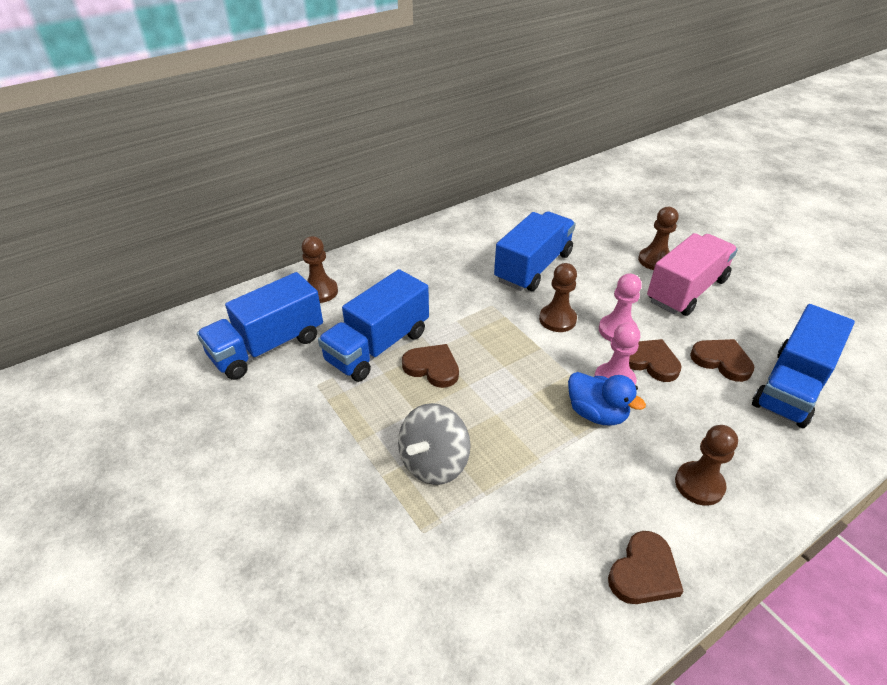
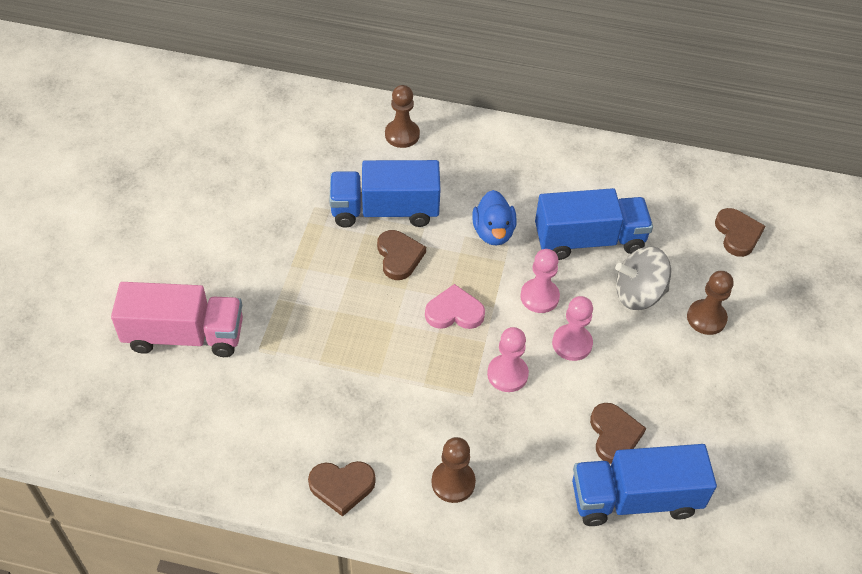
camera: 45 degrees right, 10 degrees up
blue truck [197,272,323,380] -> none
grey spinning top [398,403,471,485] -> grey spinning top moved to [615,246,671,310]
brown pawn [539,263,577,332] -> pink pawn [520,249,560,313]
blue duck [568,372,646,426] -> blue duck moved to [472,190,517,246]
brown heart [629,339,682,382] -> brown heart moved to [715,208,765,257]
pink truck [647,233,738,316] -> pink truck moved to [111,282,243,357]
none -> pink heart [425,284,485,329]

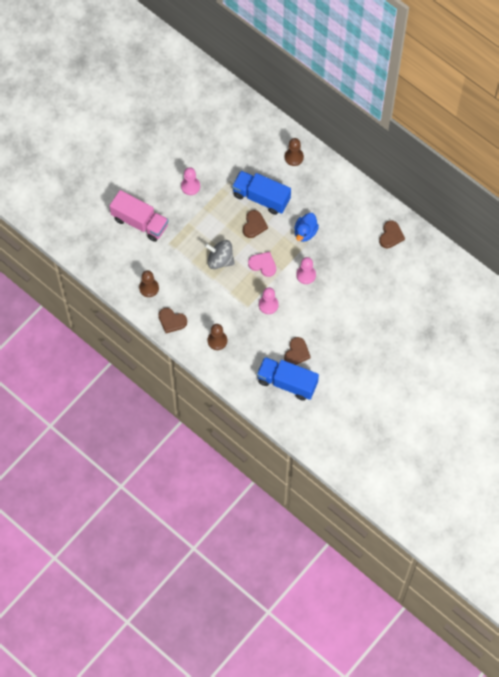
camera: 30 degrees right, 15 degrees up
blue truck [535,188,653,260] -> none
pink pawn [552,296,593,361] -> pink pawn moved to [181,167,200,195]
grey spinning top [615,246,671,310] -> grey spinning top moved to [205,240,235,269]
brown pawn [687,271,734,335] -> brown pawn moved to [139,270,159,297]
brown heart [715,208,765,257] -> brown heart moved to [379,220,405,248]

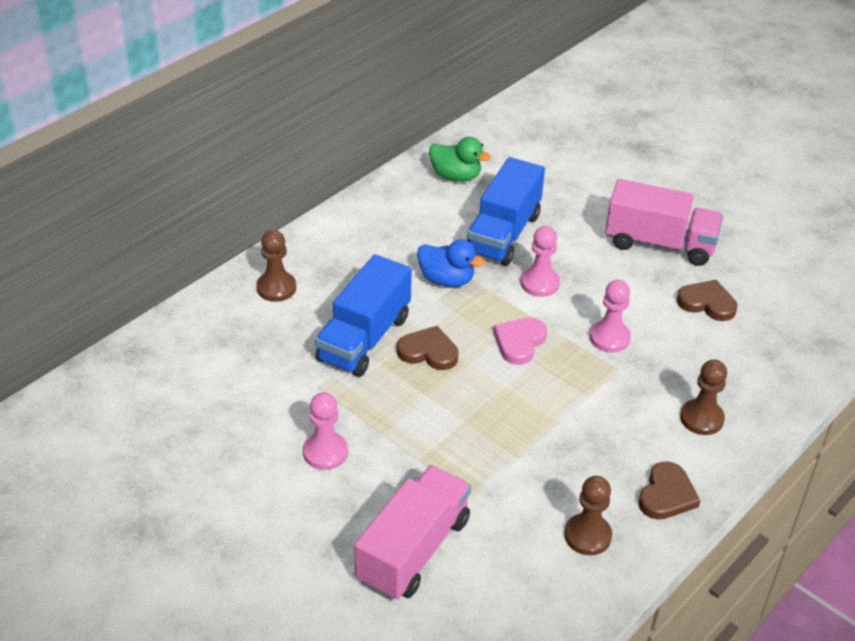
camera: 90 degrees left, 25 degrees down
grey spinning top [205,240,235,269] -> none
blue truck [257,357,319,401] -> blue truck moved to [467,157,545,266]
brown heart [379,220,405,248] -> green duck [429,137,491,182]
none -> pink truck [605,179,723,266]

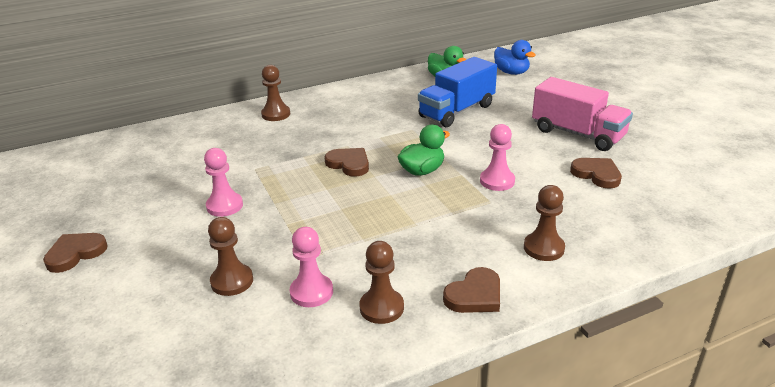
camera: 25 degrees right, 10 degrees down
blue truck [315,254,412,377] -> none
pink truck [354,465,471,601] -> brown pawn [208,217,253,296]
blue duck [417,239,485,287] -> blue duck moved to [494,40,535,75]
pink heart [493,317,547,365] -> green duck [398,125,450,176]
pink pawn [521,226,560,297] -> pink pawn moved to [290,227,333,307]
none -> brown heart [43,233,108,273]

